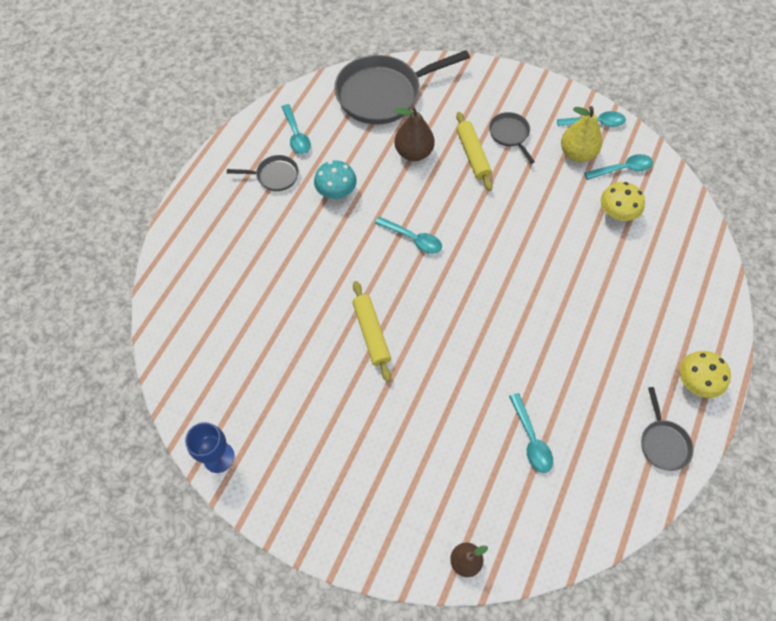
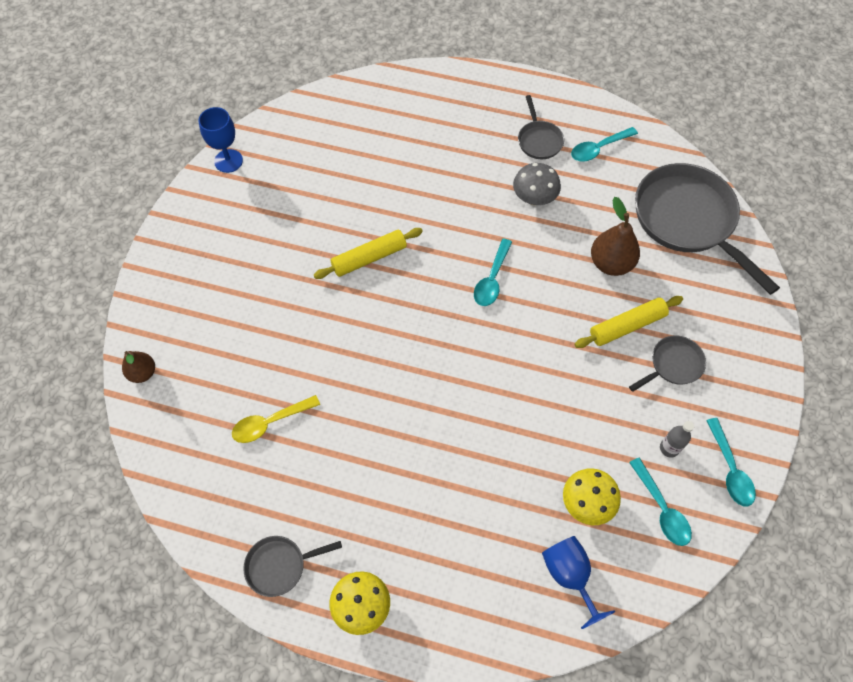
camera: 80 degrees right, 0 degrees up
turquoise mushroom [314,161,357,199] -> grey mushroom [513,163,561,205]
turquoise spoon [509,393,553,473] -> yellow spoon [232,395,320,443]
yellow pear [561,106,602,162] -> grey bottle [660,421,694,458]
none -> blue goblet [542,536,615,629]

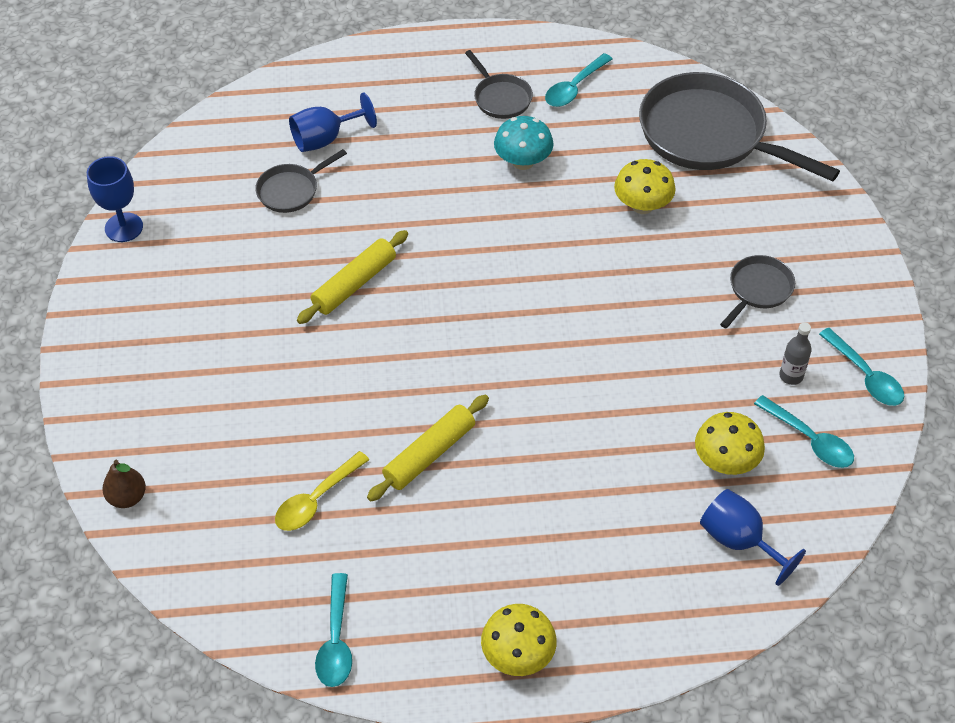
camera: 20 degrees left, 10 degrees down
grey pan [243,536,342,597] -> grey pan moved to [255,149,347,213]
turquoise spoon [474,238,512,306] -> turquoise spoon moved to [315,573,352,687]
grey mushroom [513,163,561,205] -> turquoise mushroom [494,116,554,170]
yellow rolling pin [575,296,683,348] -> yellow rolling pin moved to [367,395,489,501]
brown pear [591,197,640,276] -> yellow mushroom [614,159,676,214]
none -> blue goblet [289,92,377,152]

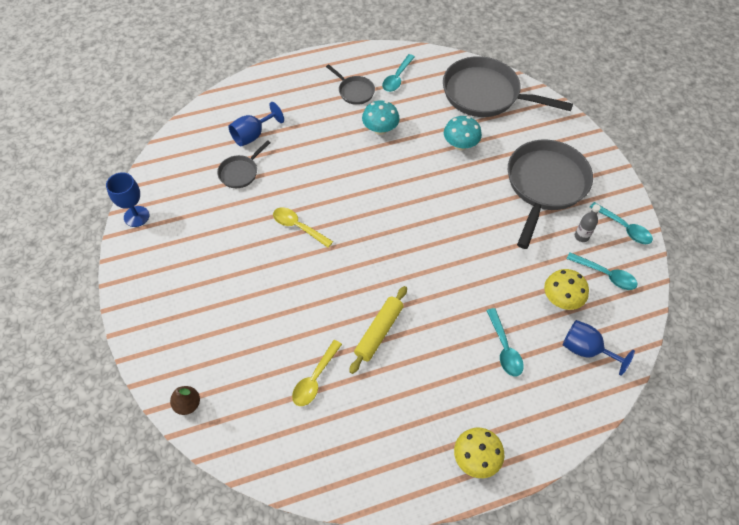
camera: 15 degrees left, 5 degrees up
yellow rolling pin [297,230,408,324] -> yellow spoon [273,207,333,248]
turquoise spoon [315,573,352,687] -> turquoise spoon moved to [486,308,524,376]
yellow mushroom [614,159,676,214] -> turquoise mushroom [444,116,482,150]
grey pan [720,255,795,328] -> grey pan [508,140,593,249], size x2.12

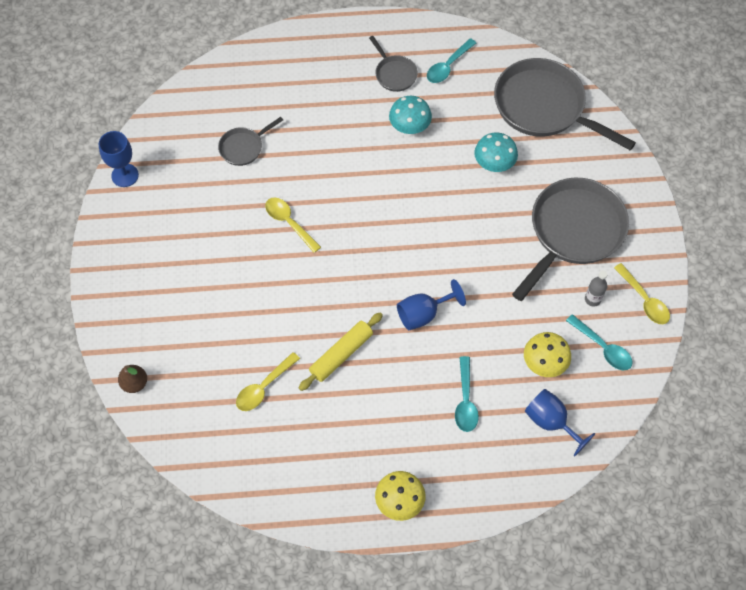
camera: 15 degrees right, 5 degrees up
blue goblet [228,102,284,146] -> blue goblet moved to [397,279,466,330]
turquoise spoon [590,202,653,244] -> yellow spoon [614,263,670,324]

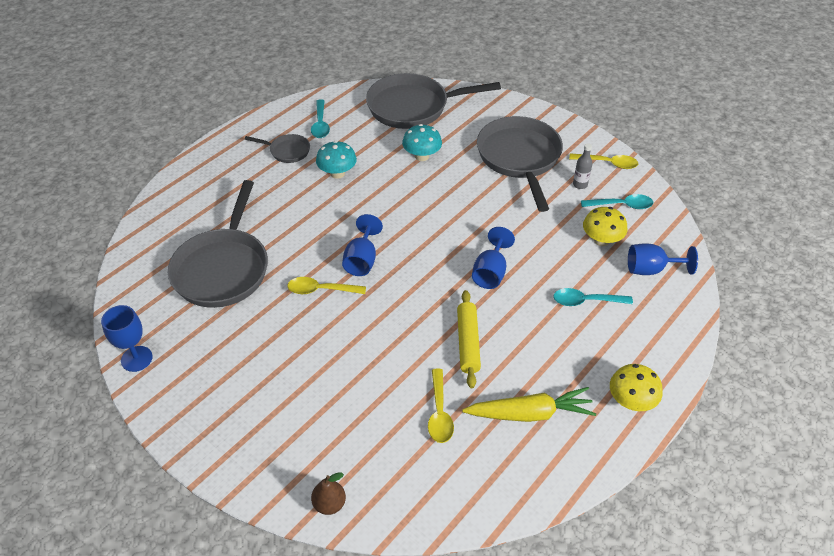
camera: 45 degrees left, 15 degrees down
grey pan [218,117,283,166] -> grey pan [168,180,268,308], size x2.12
turquoise spoon [455,356,479,432] -> turquoise spoon turned 135 degrees clockwise [553,288,633,306]
none -> blue goblet [342,214,383,276]
none -> yellow carrot [462,387,596,422]

